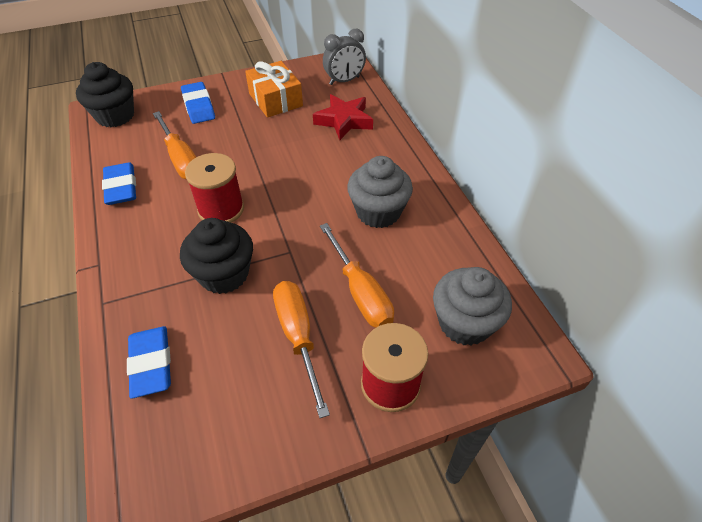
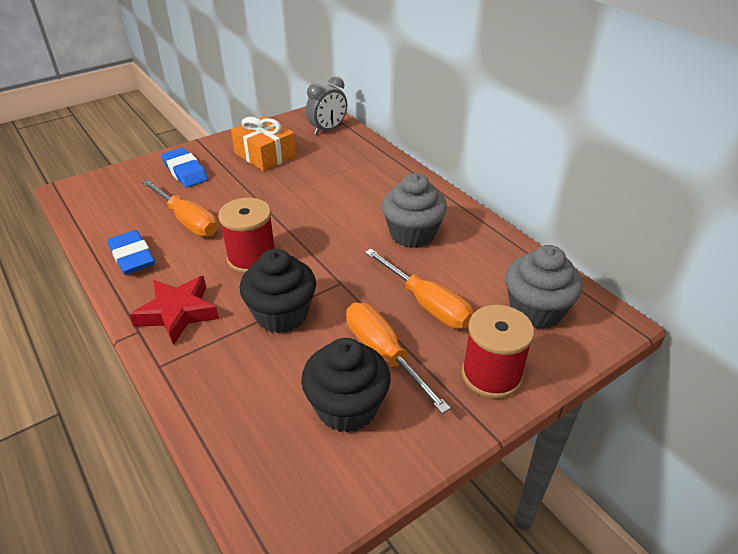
camera: 15 degrees left, 10 degrees down
black cupcake [76,62,134,127] -> black cupcake moved to [301,338,391,433]
blue eraser [127,326,171,399] -> none
red star [313,94,373,140] -> red star moved to [129,276,219,345]

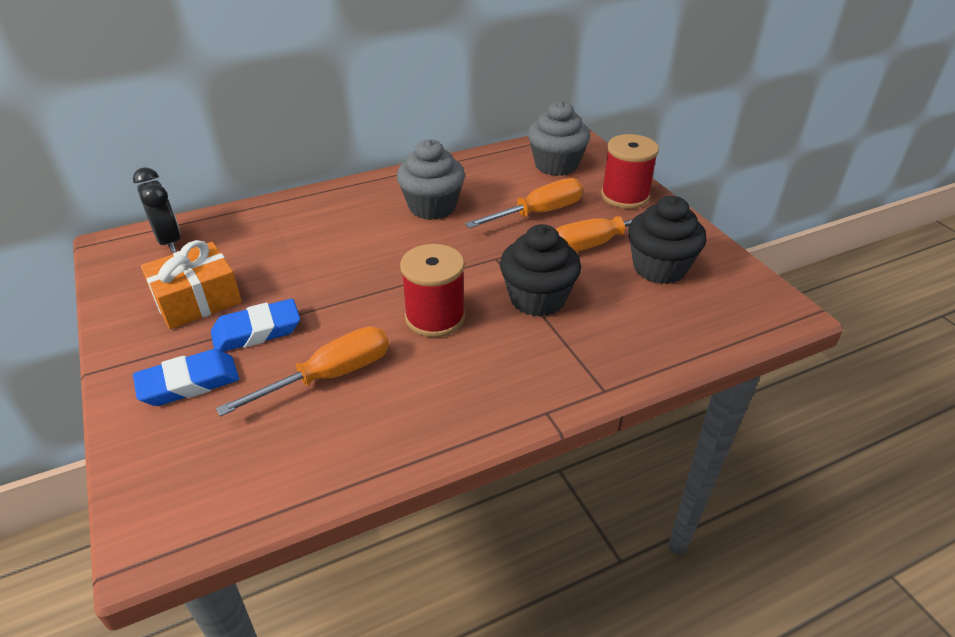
camera: 80 degrees left, 0 degrees up
blue eraser [108,230,155,275] -> blue eraser moved to [211,299,300,352]
red star [129,276,219,345] -> none
grey clock [306,76,347,135] -> black clock [133,167,180,253]

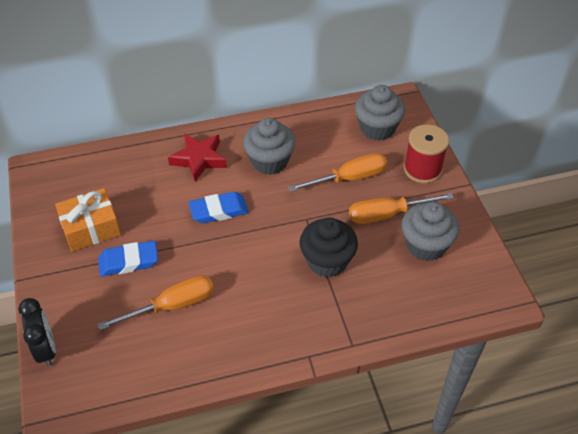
camera: 10 degrees right, 10 degrees up
black clock [133,167,180,253] -> black clock moved to [18,298,56,367]
blue eraser [133,349,239,406] -> blue eraser moved to [189,192,249,224]
red spool [400,244,465,337] -> none
black cupcake [628,196,707,284] -> grey cupcake [402,202,459,261]
none -> red star [168,133,227,182]

